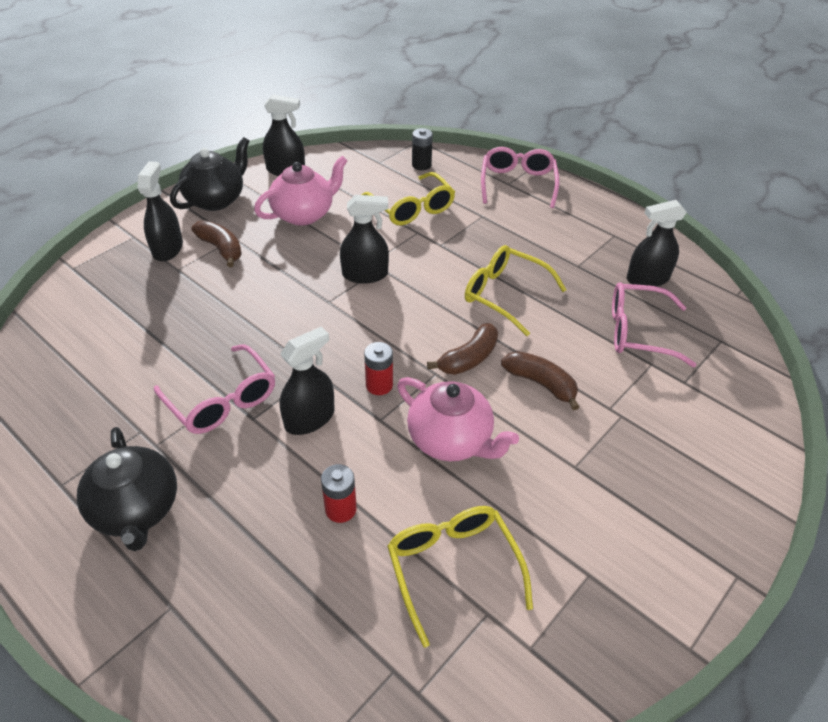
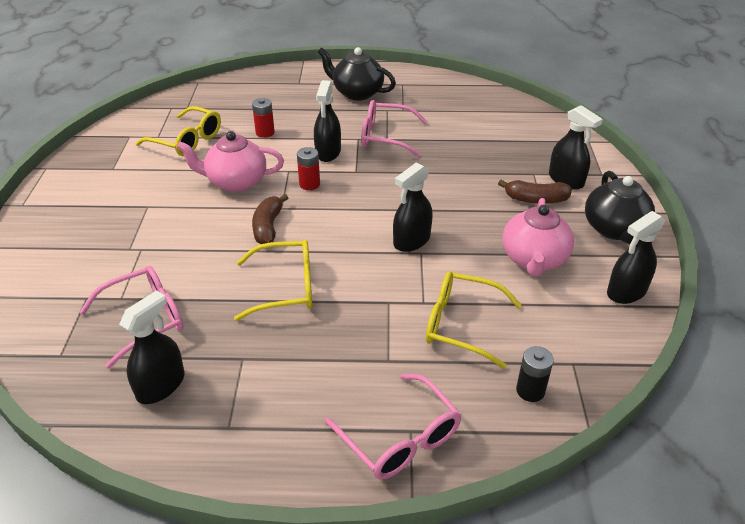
camera: 140 degrees right, 5 degrees down
brown banana [501,351,579,410] -> none

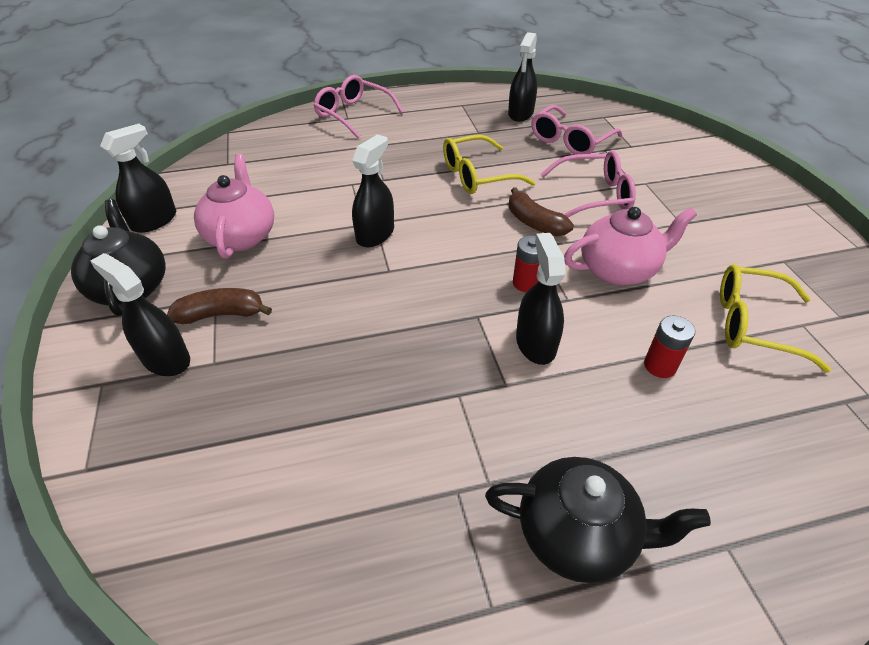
camera: 165 degrees right, 5 degrees up
brown banana [252,194,288,244] -> brown banana turned 150 degrees clockwise [509,187,574,236]
pink glasses [361,100,427,157] -> pink glasses moved to [540,150,636,217]
yellow glasses [426,271,522,369] -> none
black battery [516,346,554,402] -> none

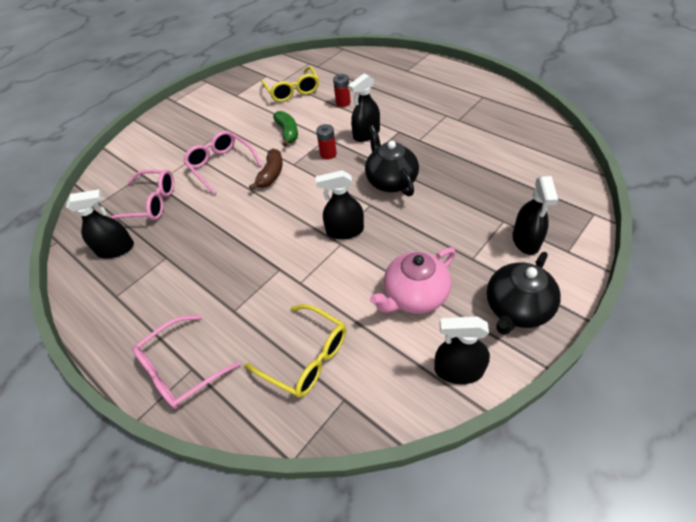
camera: 120 degrees left, 5 degrees up
brown banana [167,288,272,324] -> none
pink glasses [313,75,404,138] -> pink glasses turned 45 degrees clockwise [133,315,241,409]
yellow glasses [443,135,535,194] -> yellow glasses moved to [245,304,346,398]
black teapot [485,457,711,583] -> black teapot moved to [365,125,419,196]
pink teapot [564,207,697,285] -> green banana [273,111,298,147]

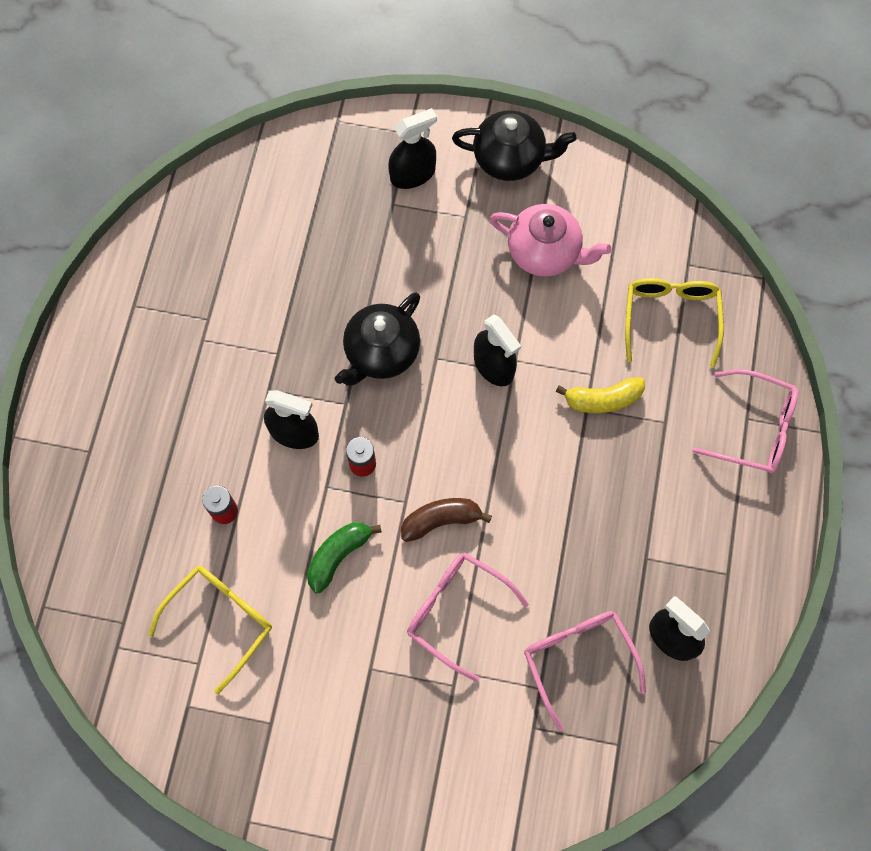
camera: 125 degrees left, 20 degrees up
pink glasses [183,131,262,194] -> pink glasses turned 105 degrees clockwise [407,552,529,682]
black spray bottle [434,316,490,384] -> none
none -> yellow banana [556,377,645,413]

